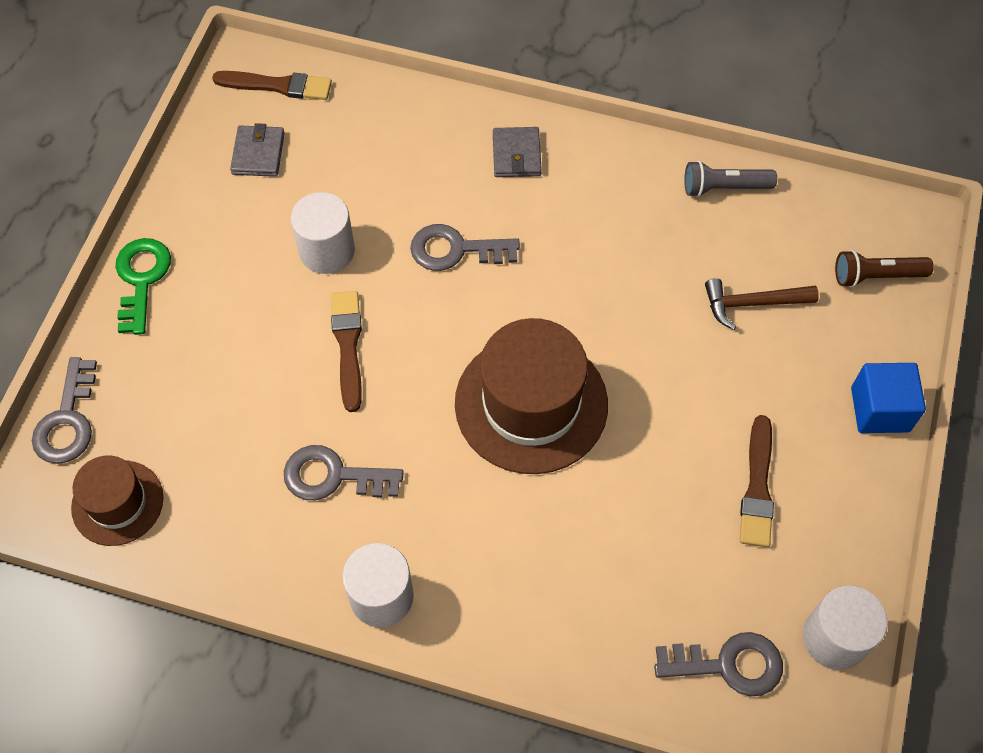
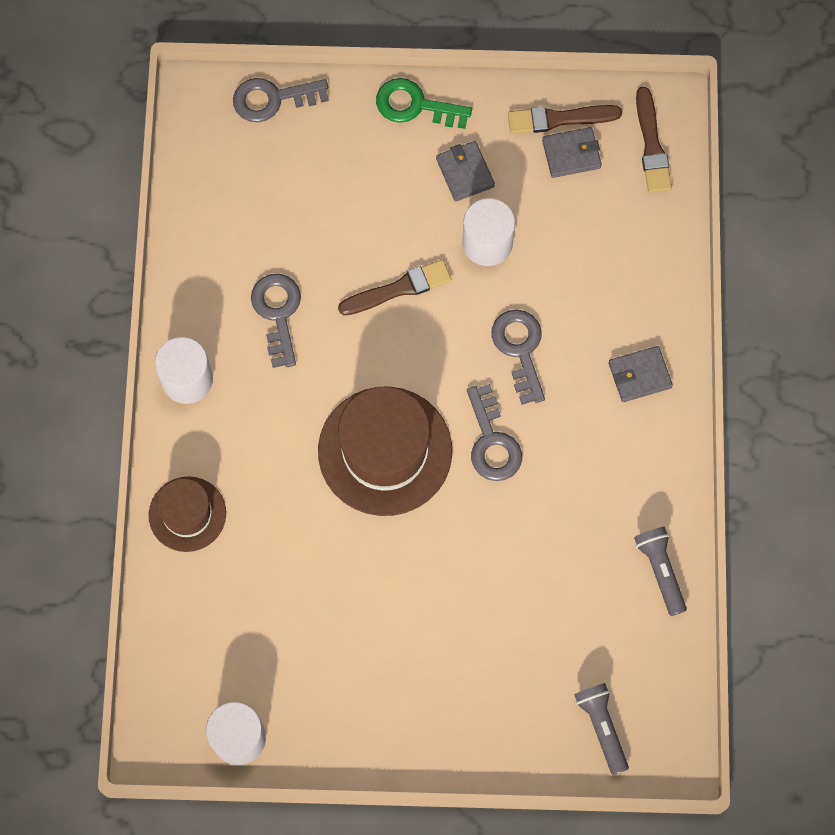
camera: 75 degrees right, 10 degrees up
brown hat [71,456,163,546] -> brown hat moved to [149,477,226,552]
green key [115,238,171,335] -> green key turned 150 degrees counterclockwise [376,78,472,129]
grey key [654,632,783,696] -> grey key moved to [467,384,522,481]
brown hammer [705,278,819,330] -> none
brown brush [740,415,774,547] -> brown brush moved to [508,105,622,134]
brown flashlight [835,250,934,288] -> grey flashlight [574,683,629,775]
blue cube [851,363,926,433] -> none
none -> grey wallet [436,141,495,201]

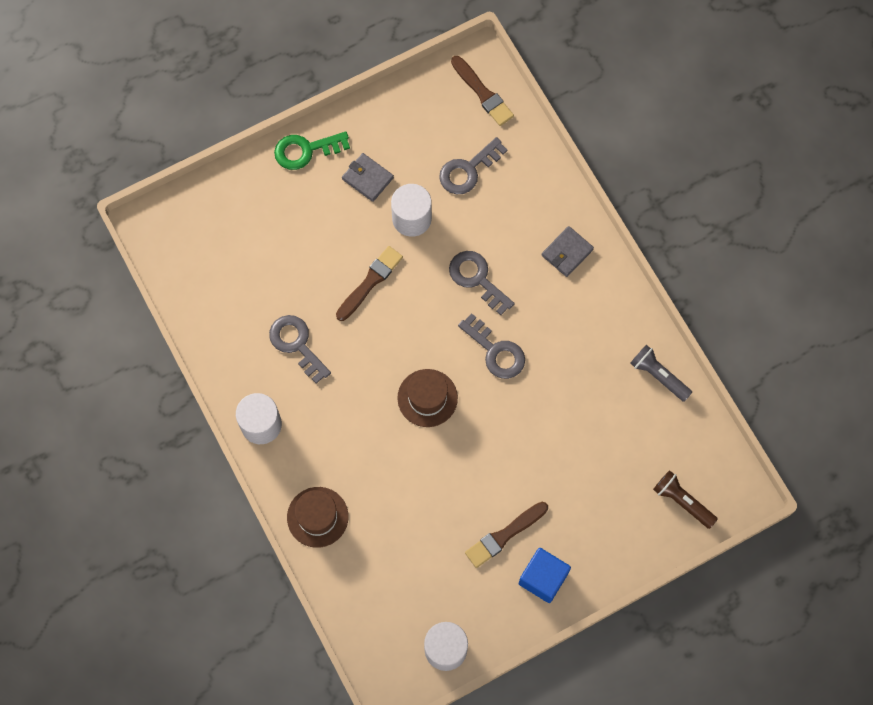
camera: 30 degrees left, 0 degrees up
grey key [233,78,329,122] -> grey key moved to [439,137,507,194]
brown hat [318,387,452,516] -> brown hat [397,369,458,427], size x0.57
brown brush [508,105,622,134] -> brown brush moved to [465,502,548,568]
grey wallet [542,127,602,178] -> none
grey flashlight [574,683,629,775] -> brown flashlight [653,470,718,529]
none -> blue cube [519,548,571,603]

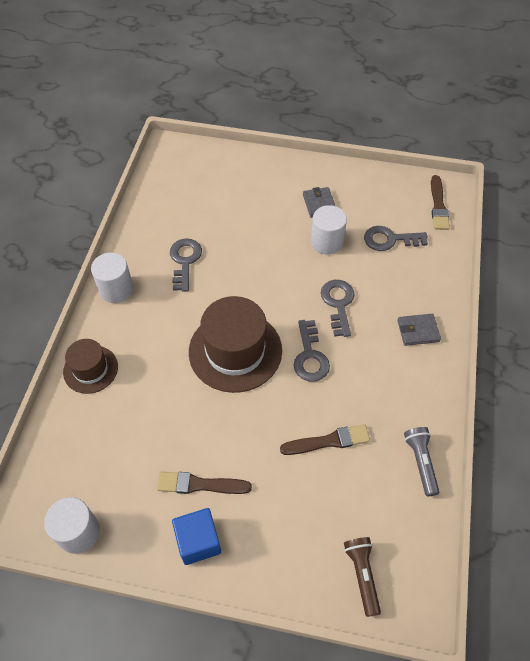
camera: 40 degrees right, 15 degrees down
green key [274,132,350,170] -> none
brown brush [336,246,403,321] -> brown brush moved to [280,424,370,455]
brown hat [397,369,458,427] -> brown hat [189,296,282,393], size x1.75

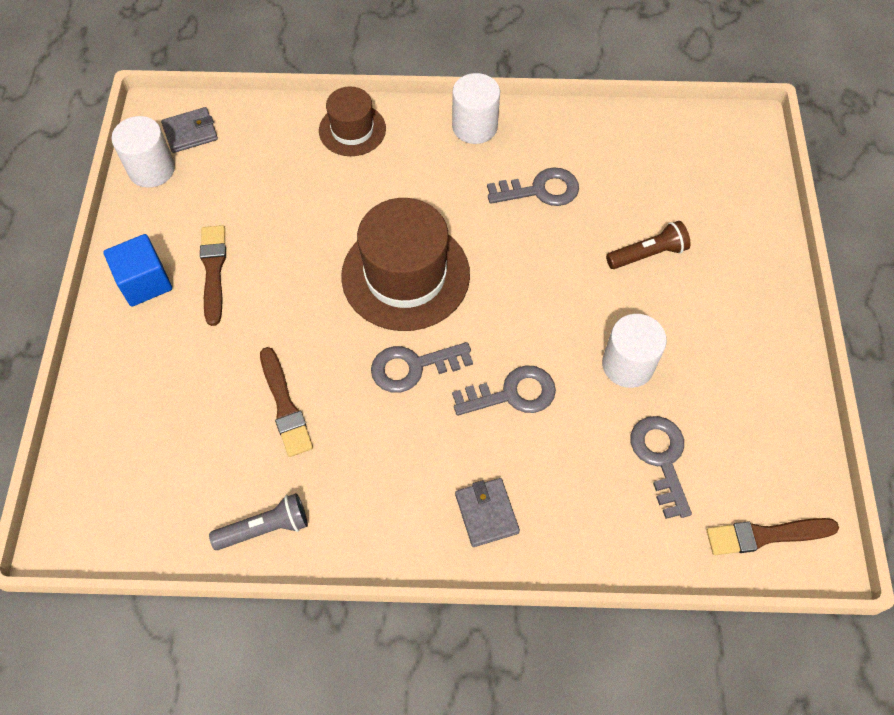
camera: 80 degrees right, 5 degrees up
grey wallet [303,187,335,218] -> grey wallet moved to [161,107,218,153]
brown flashlight [344,537,381,617] -> brown flashlight moved to [606,221,690,269]

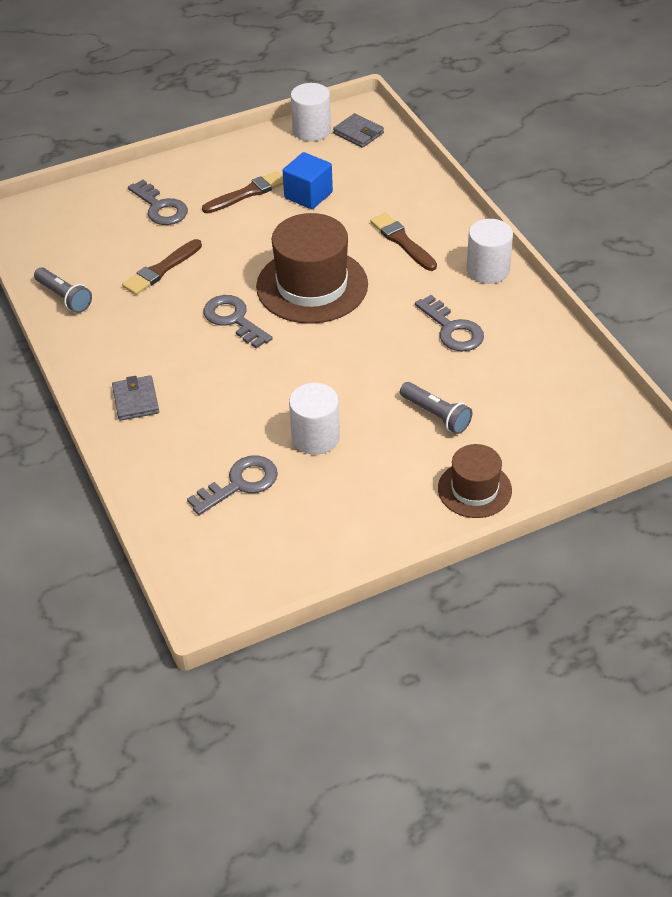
camera: 65 degrees right, 15 degrees down
blue cube [103,234,172,307] -> blue cube moved to [282,152,333,209]
brown hat [319,86,386,156] -> brown hat moved to [438,444,512,518]
grey key [452,366,556,416] -> grey key moved to [128,180,188,225]
grey wallet [455,478,520,547] -> grey wallet turned 60 degrees counterclockwise [112,375,159,421]
brown flashlight [606,221,690,269] -> grey flashlight [400,382,472,434]
brown brush [707,518,839,555] -> brown brush moved to [370,213,437,271]

